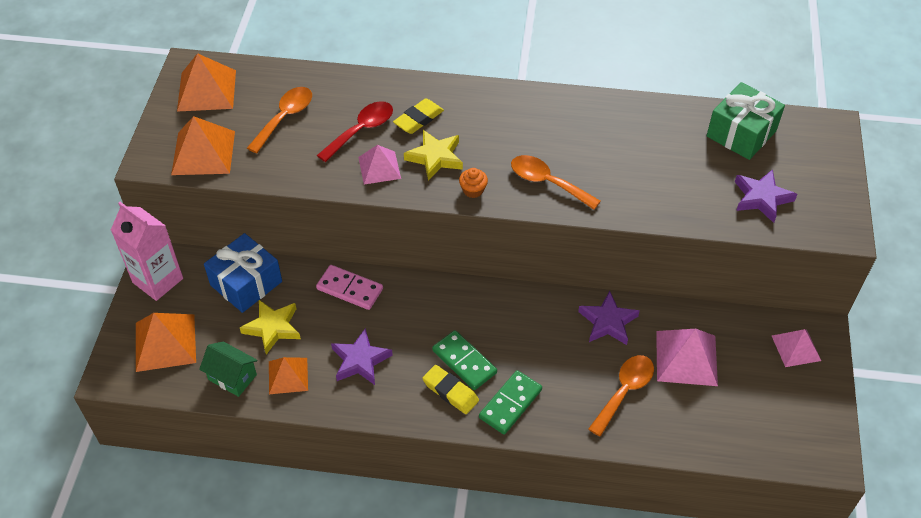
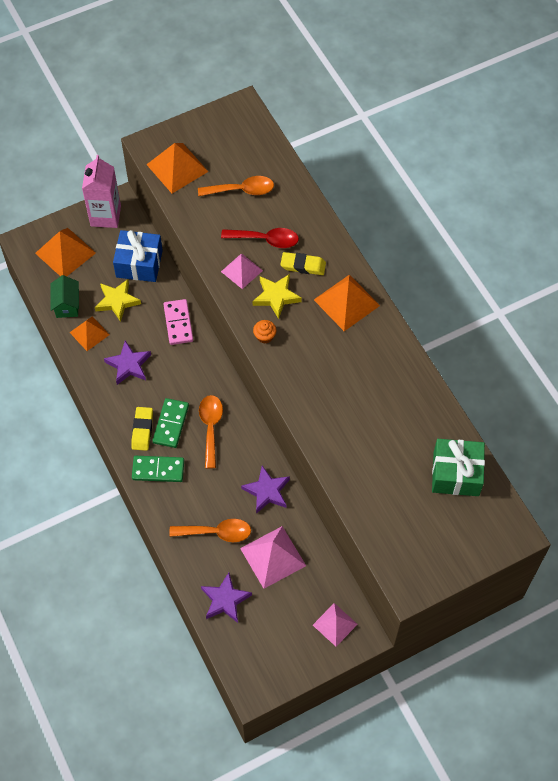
camera: 55 degrees right, 10 degrees up
orange pyramid [177,53,236,112] -> orange pyramid moved to [314,275,380,331]
orange spoon [511,155,601,210] -> orange spoon moved to [199,395,223,468]
purple star [735,169,797,223] -> purple star moved to [201,573,252,623]

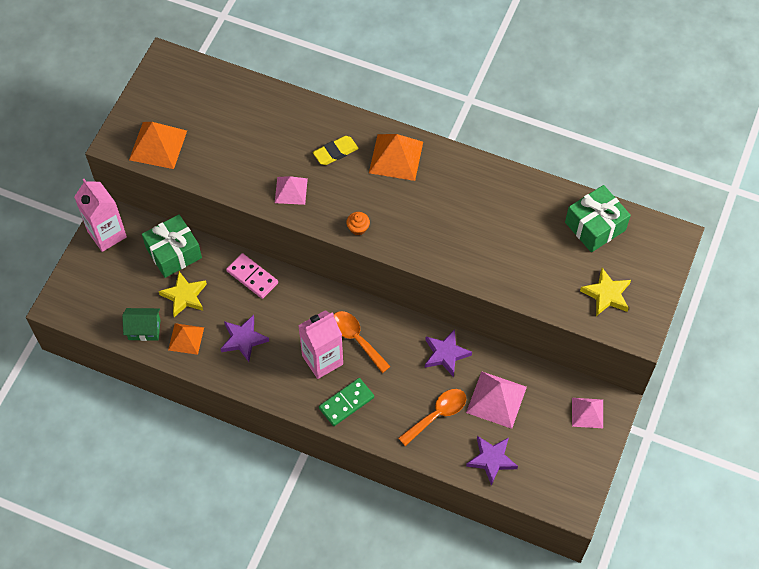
camera: 40 degrees left, 0 degrees up
orange pyramid [35,228,96,276] -> none
green house [50,275,79,318] -> green house turned 45 degrees counterclockwise [122,308,160,341]
blue gift [113,230,163,282] -> green gift [142,214,202,278]
yellow eraser [131,407,153,451] -> none
green domino [153,398,189,448] -> pink carton [298,310,343,379]
orange spoon [198,176,274,196] -> none
red spoon [221,228,299,248] -> none
yellow star [253,274,302,319] -> yellow star moved to [580,268,631,316]

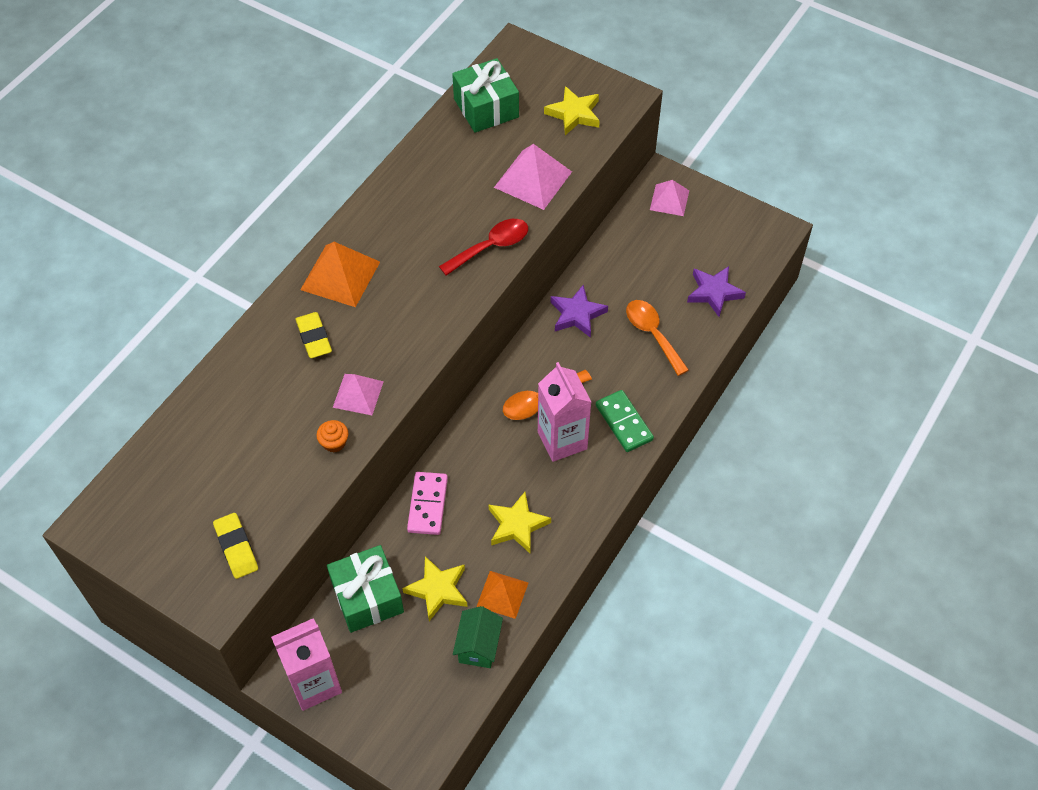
camera: 80 degrees left, 5 degrees down
orange pyramid [129,122,187,169] -> yellow eraser [213,513,258,579]
purple star [221,315,269,362] -> yellow star [489,492,551,553]
pink domino [226,253,278,299] -> pink domino turned 45 degrees counterclockwise [407,472,448,535]
orange cupcake [346,212,370,236] -> orange cupcake moved to [316,420,348,453]
pink pyramid [466,371,527,429] -> pink pyramid moved to [494,144,572,210]
none -> red spoon [439,219,528,276]

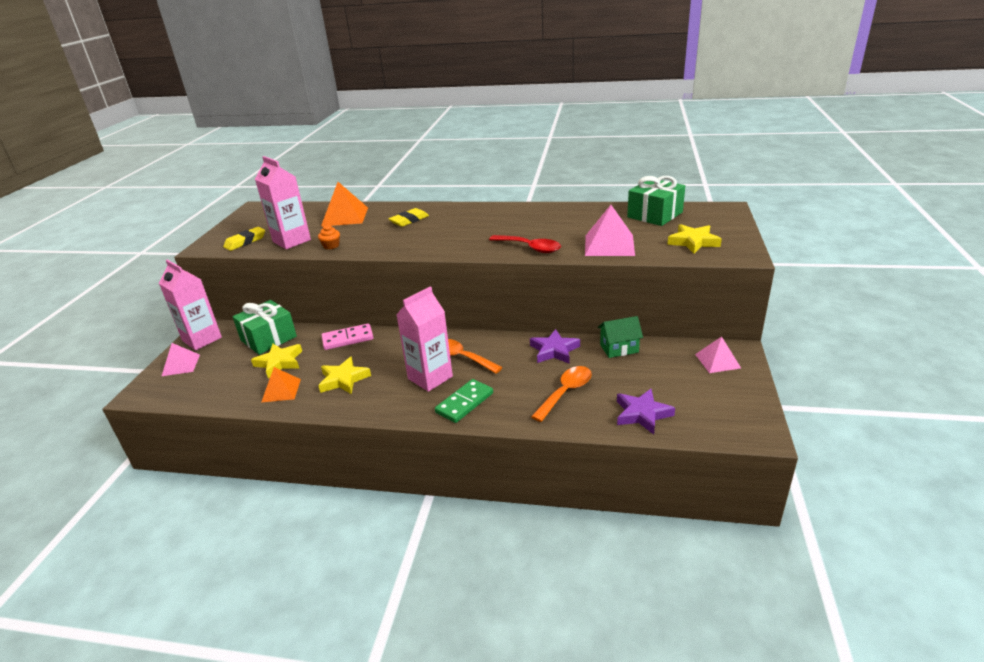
camera: 70 degrees right, 25 degrees down
orange pyramid [300,242,380,307] -> orange pyramid moved to [321,182,368,226]
pink pyramid [333,374,384,415] -> pink pyramid moved to [162,343,200,376]
green house [453,606,503,668] -> green house moved to [598,316,643,358]
none -> pink carton [255,156,311,249]

